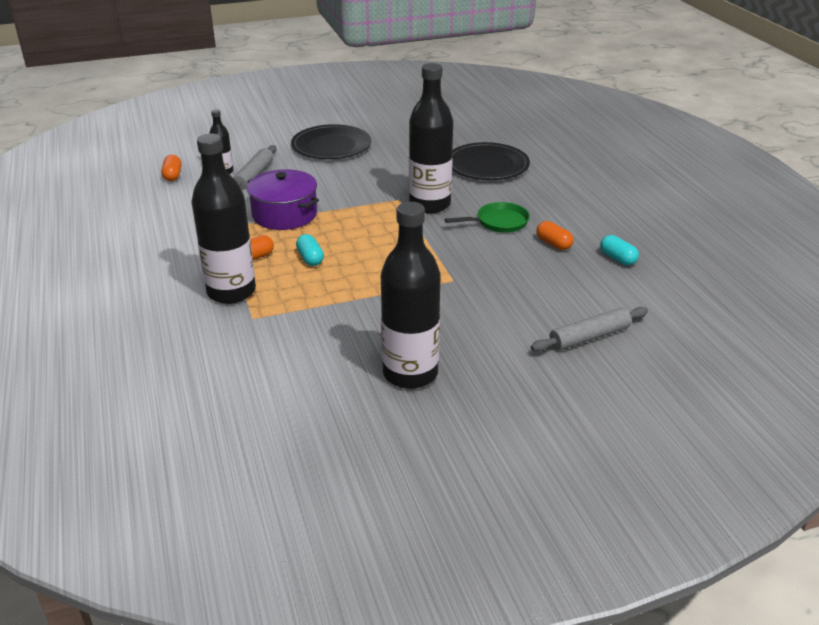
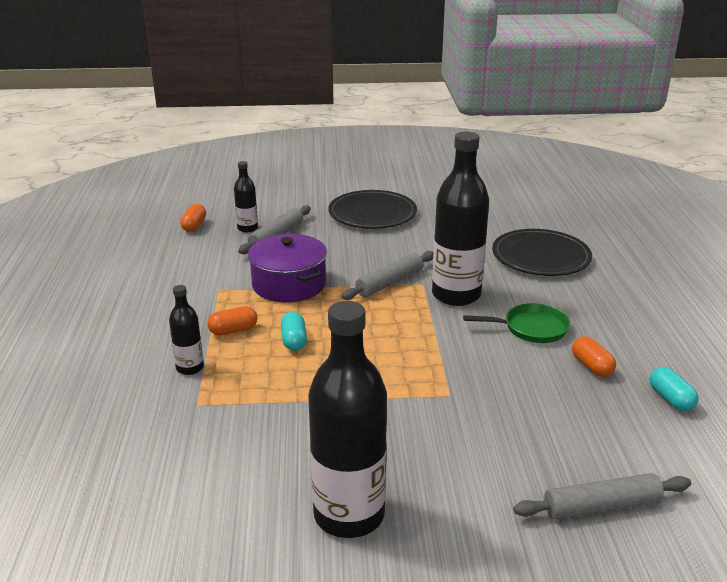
camera: 15 degrees right, 5 degrees down
black bottle [191,133,256,304] -> black bottle [169,285,204,375], size x0.49
none -> grey rolling pin [341,251,433,300]

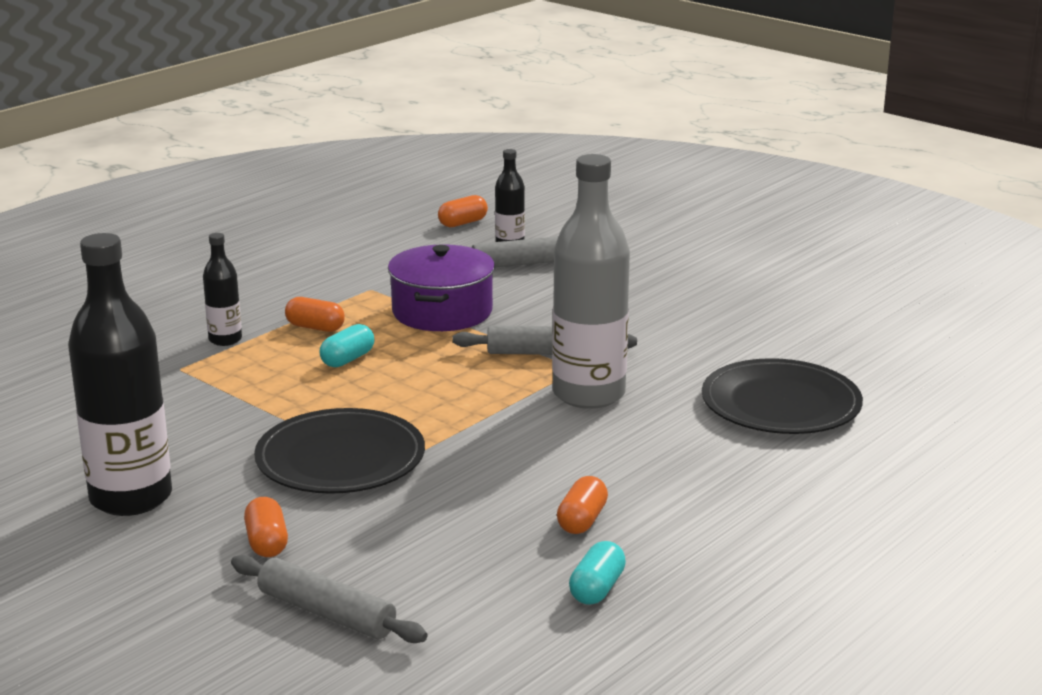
camera: 45 degrees right, 5 degrees down
black plate [328,190,417,229] -> black plate moved to [254,408,425,494]
black bottle [432,132,489,306] -> grey bottle [552,154,630,409]
green pan [463,303,570,343] -> none
none -> orange capsule [244,497,288,557]

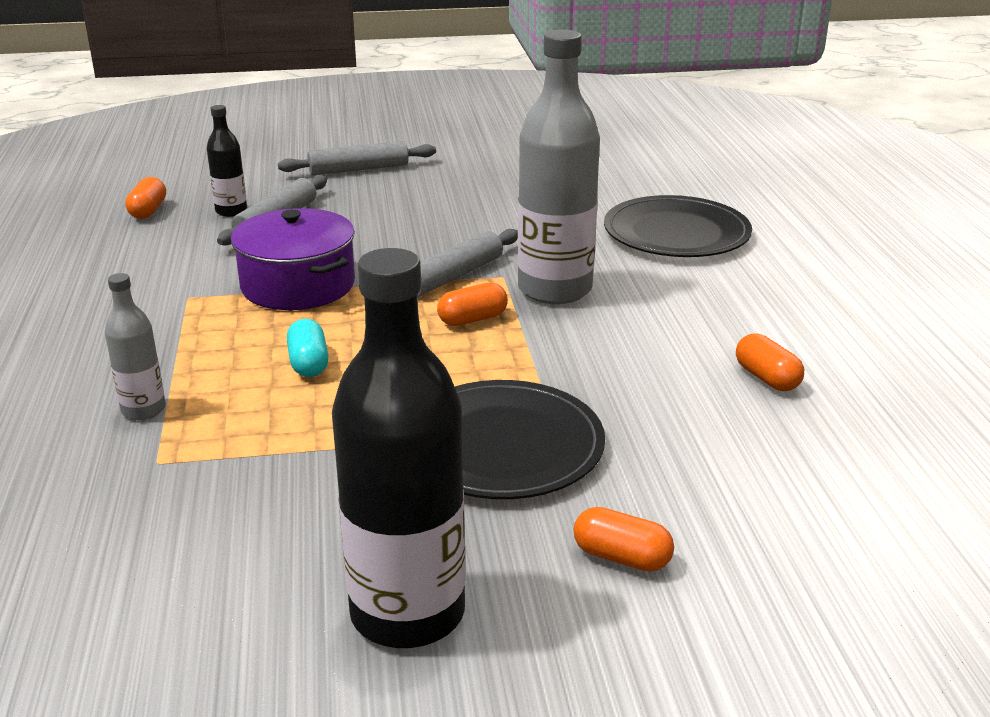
camera: 50 degrees left, 5 degrees up
black bottle [203,233,242,346] -> grey bottle [105,273,166,420]
grey rolling pin [231,555,428,643] -> grey rolling pin moved to [278,141,436,175]
orange capsule [285,297,345,332] -> orange capsule moved to [437,282,508,326]
turquoise capsule [569,541,626,605] -> none

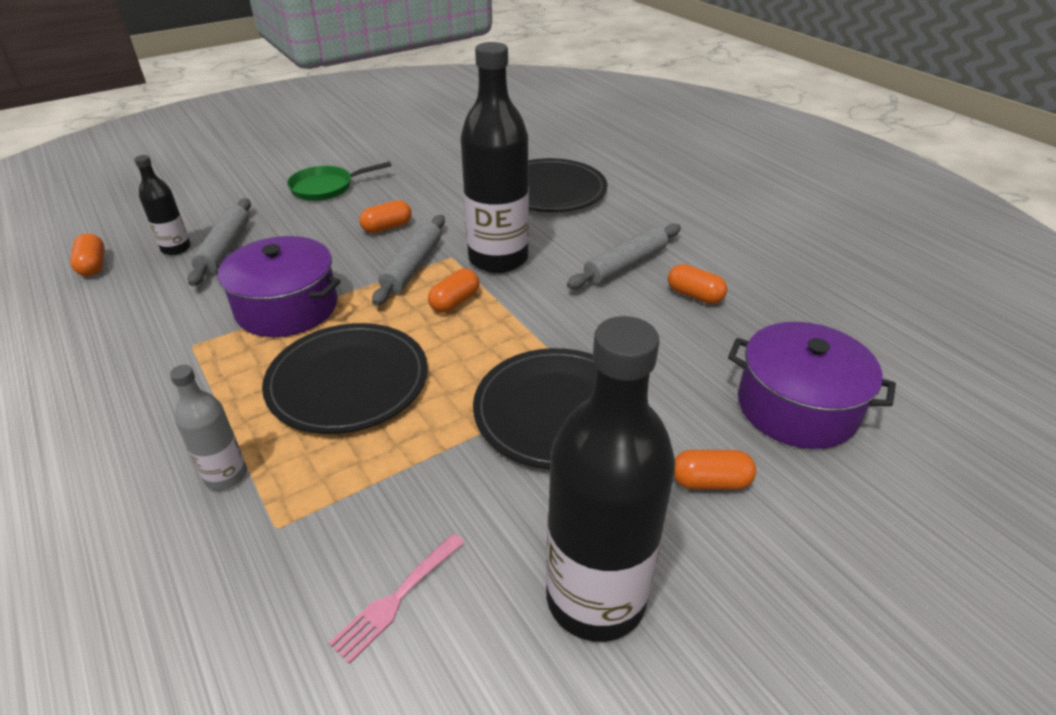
camera: 25 degrees left, 10 degrees up
grey rolling pin [278,141,436,175] -> grey rolling pin moved to [567,223,681,289]
turquoise capsule [287,319,329,377] -> black plate [262,323,428,434]
grey bottle [518,30,600,304] -> black bottle [460,42,529,273]
none -> green pan [287,162,392,201]
none -> pink fork [329,533,465,664]
none -> orange capsule [359,200,412,233]
none -> purple pot [728,322,896,449]

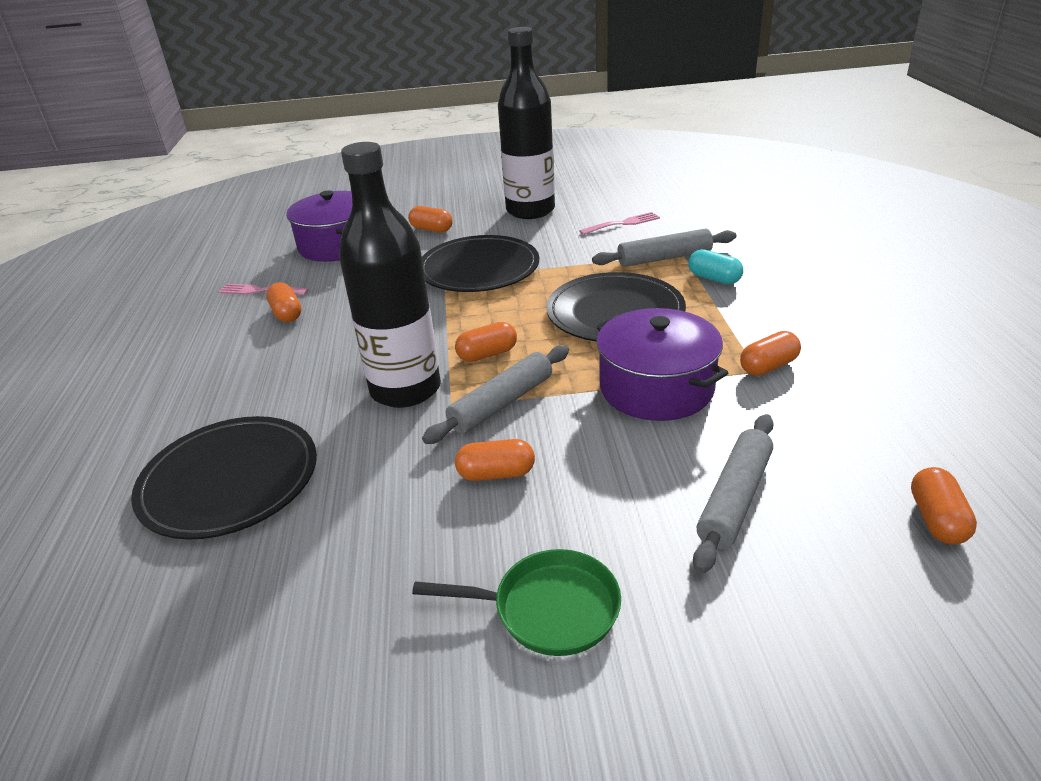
camera: 150 degrees left, 5 degrees down
black bottle [134,155,191,255] -> none
grey bottle [170,365,247,490] -> turquoise capsule [688,249,743,285]
grey rolling pin [567,223,681,289] -> grey rolling pin moved to [592,229,736,267]
none -> pink fork [218,284,309,295]
none -> orange capsule [740,331,801,376]

